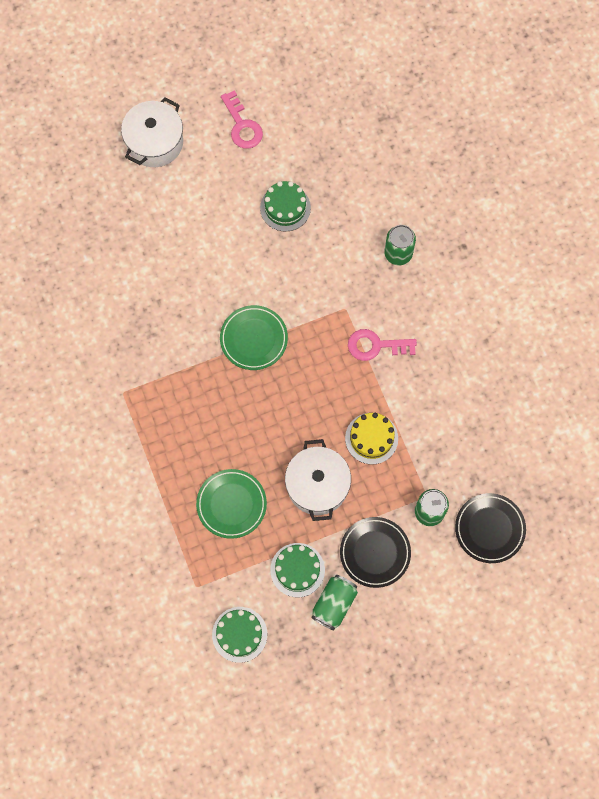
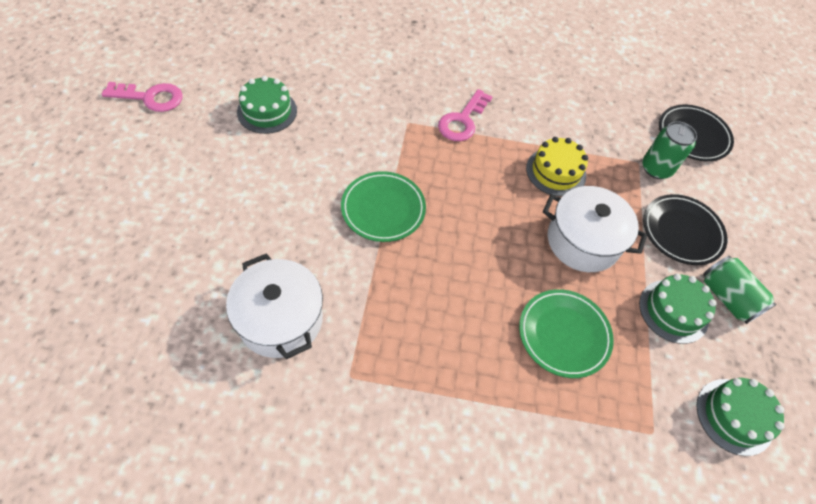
camera: 65 degrees left, 15 degrees down
white pot [121,97,183,167] -> white pot moved to [226,253,323,359]
green can [384,225,416,265] -> none

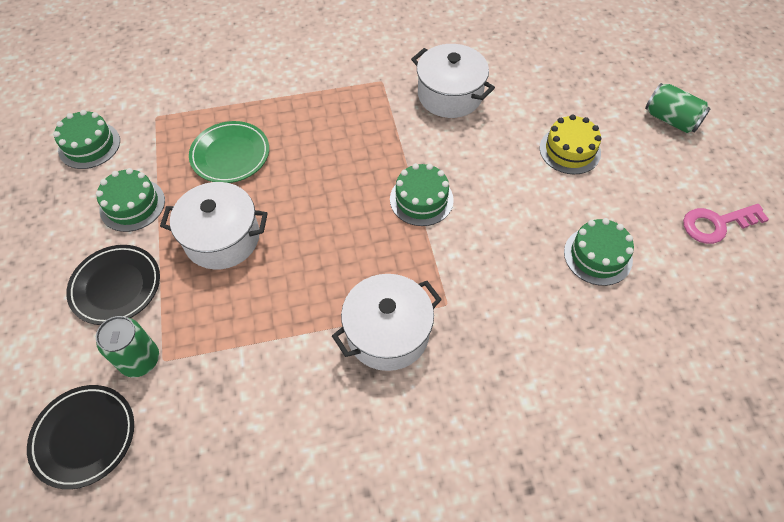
camera: 165 degrees right, 0 degrees up
green plate [341,171,426,242] -> green cake [390,163,454,226]
pink key [438,89,492,141] -> white pot [332,274,442,371]
yellow cake [526,137,588,197] -> yellow cake moved to [540,114,601,174]
green can [703,256,777,324] -> green can moved to [645,83,711,133]

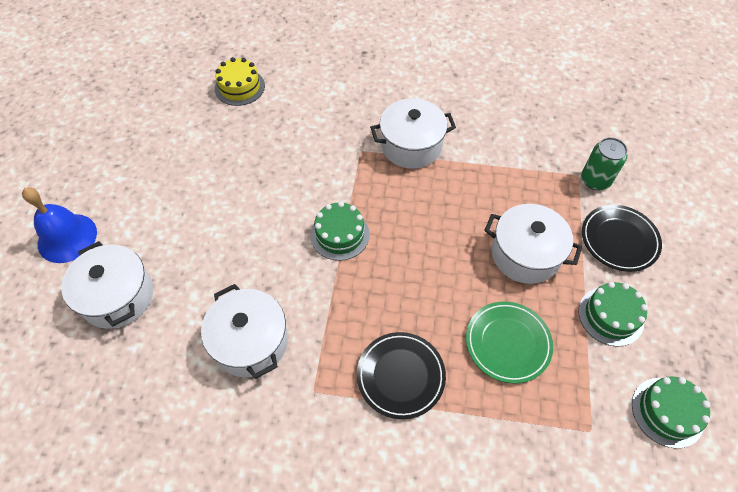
camera: 160 degrees left, 0 degrees up
black plate [27,385,134,489] -> black plate moved to [357,332,446,419]
yellow cake [540,114,601,174] -> yellow cake moved to [215,57,265,106]
green cake [564,218,634,286] -> none
green can [645,83,711,133] -> blue bell [22,187,97,263]
pink key [683,204,769,244] -> none
none -> white pot [61,241,153,329]

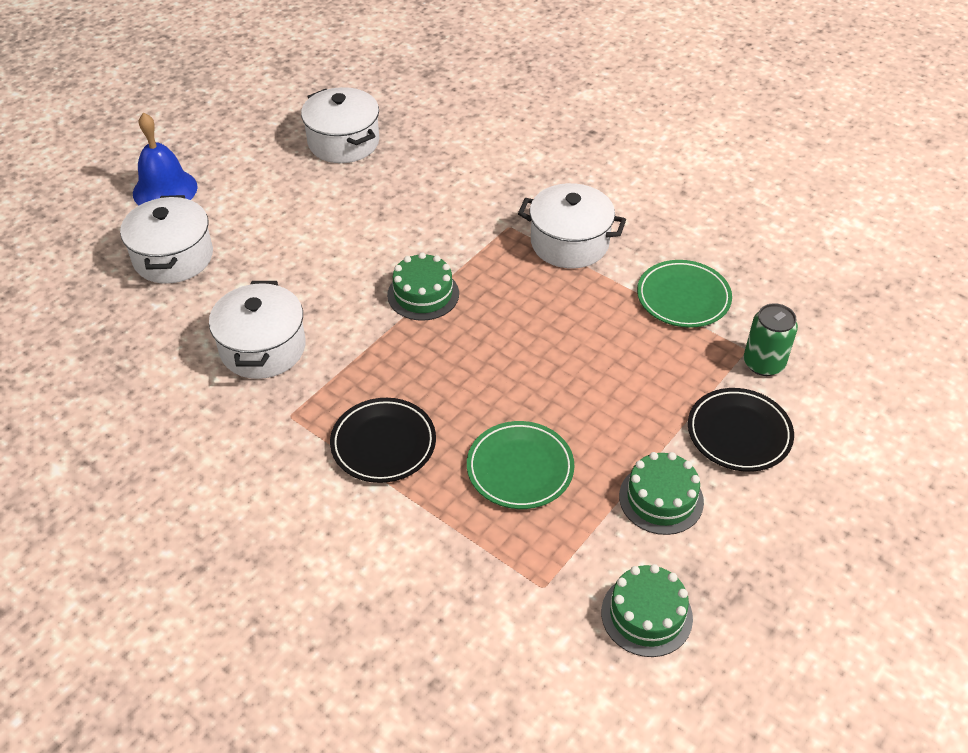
camera: 30 degrees right, 10 degrees down
yellow cake [215,57,265,106] -> none
white pot [484,204,582,284] -> white pot moved to [301,87,379,163]
none -> green plate [637,260,732,328]

